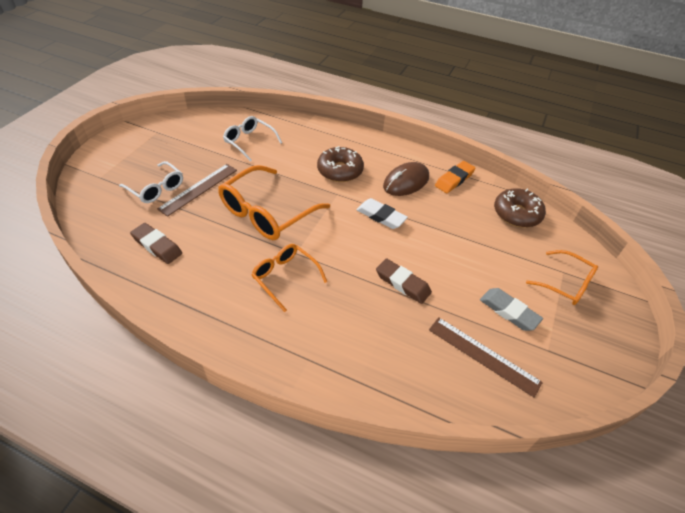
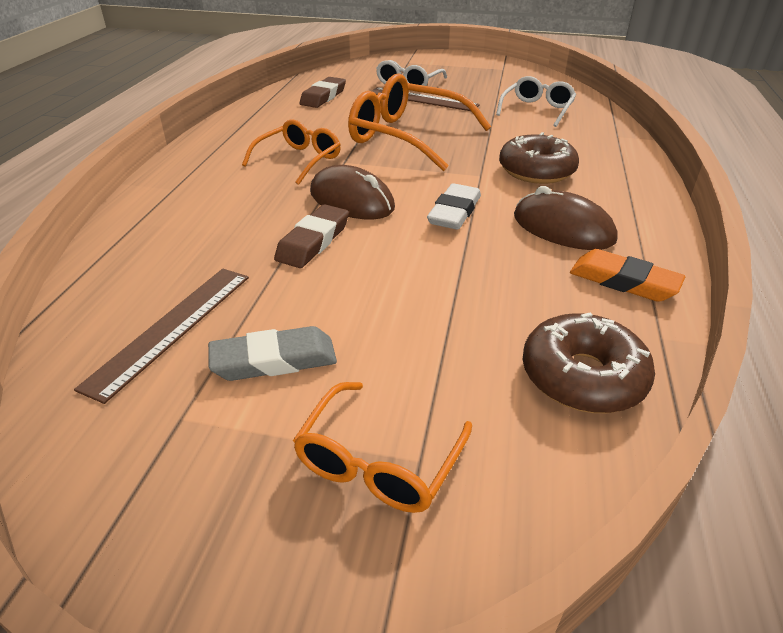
camera: 80 degrees right, 10 degrees down
grey eraser [480,288,543,331] -> grey eraser turned 45 degrees clockwise [208,326,337,381]
none -> brown mouse [310,165,395,219]

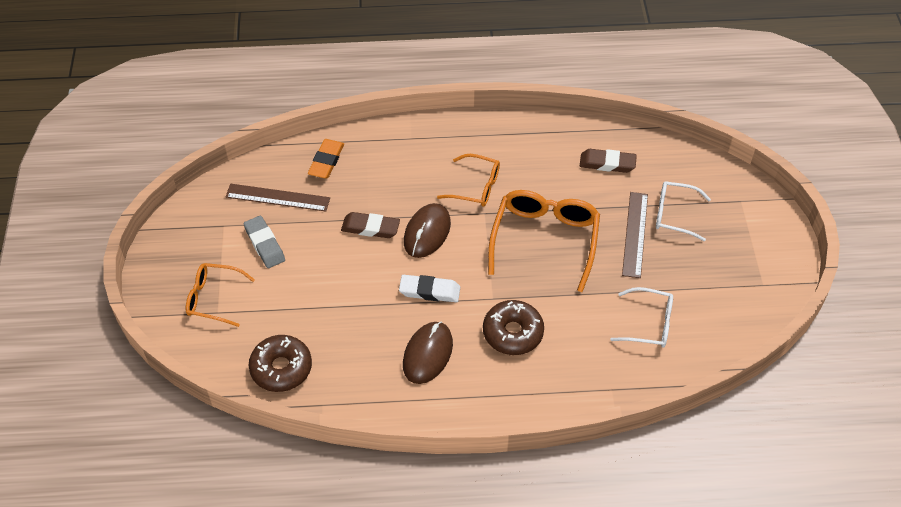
camera: 75 degrees right, 15 degrees up
orange eraser [570,249,685,302] -> orange eraser moved to [308,139,344,179]

